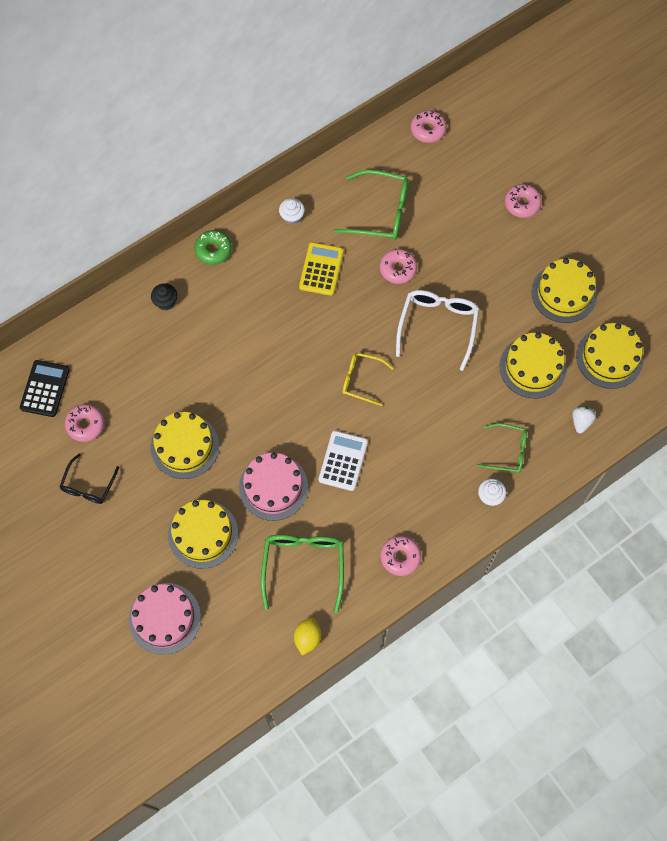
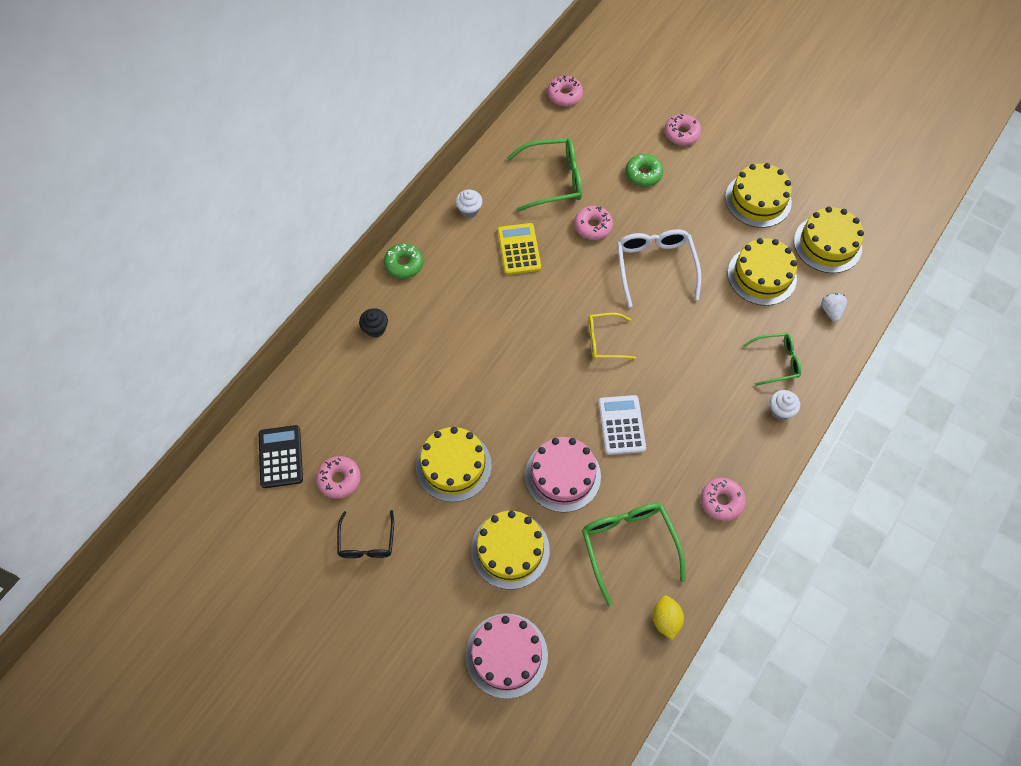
camera: 20 degrees left, 5 degrees down
none -> green donut [625,154,663,187]

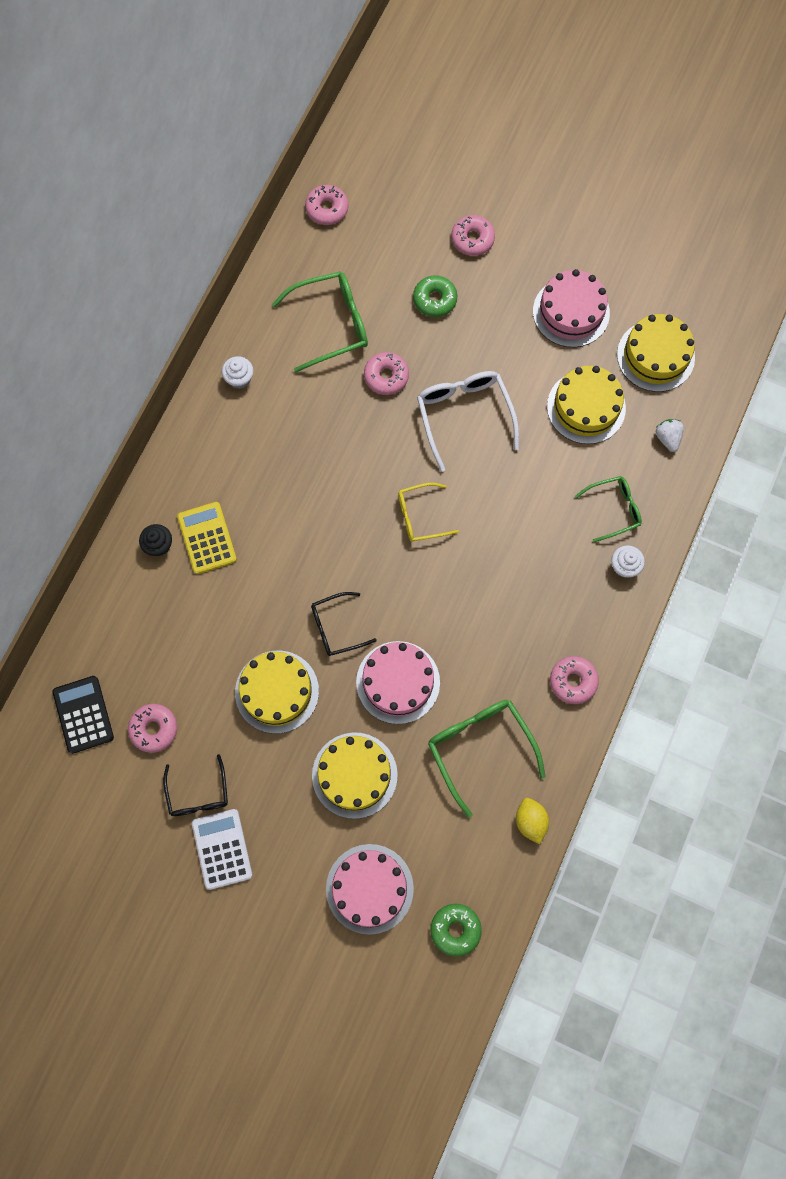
camera: 10 degrees left, 10 degrees up
green donut [384,243,423,279] -> green donut moved to [431,904,482,957]
yellow calculator [497,223,541,275] -> yellow calculator moved to [177,502,237,574]
white calculator [598,395,646,455] -> white calculator moved to [192,809,253,890]
yellow cake [725,163,792,228] -> pink cake [533,269,610,347]
none -> black glasses [311,592,377,656]

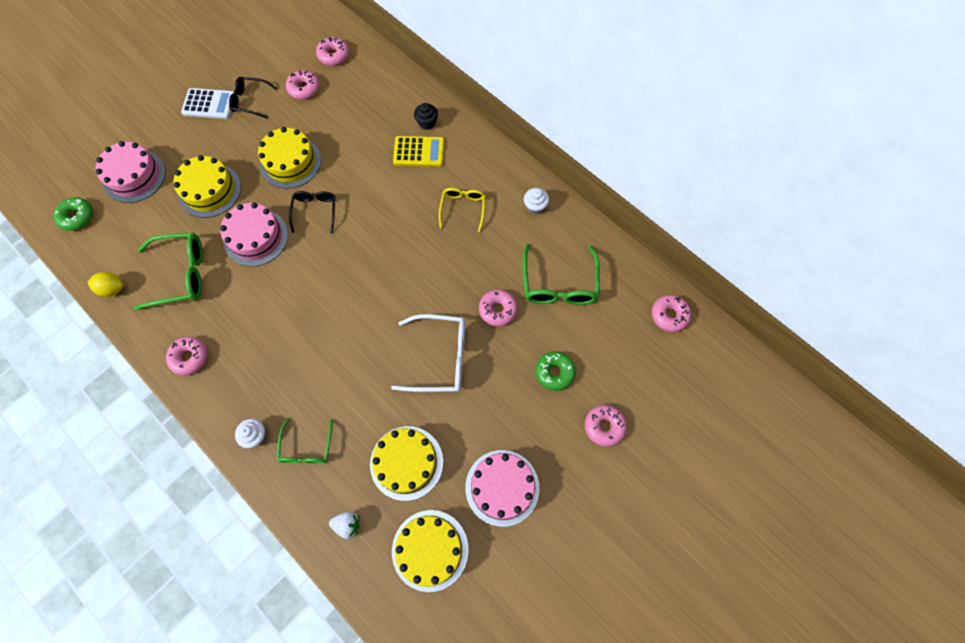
camera: 110 degrees right, 5 degrees down
black calculator [53,676,114,754] -> pink donut [316,37,349,66]
yellow glasses [398,483,459,542] -> yellow glasses moved to [439,188,486,232]

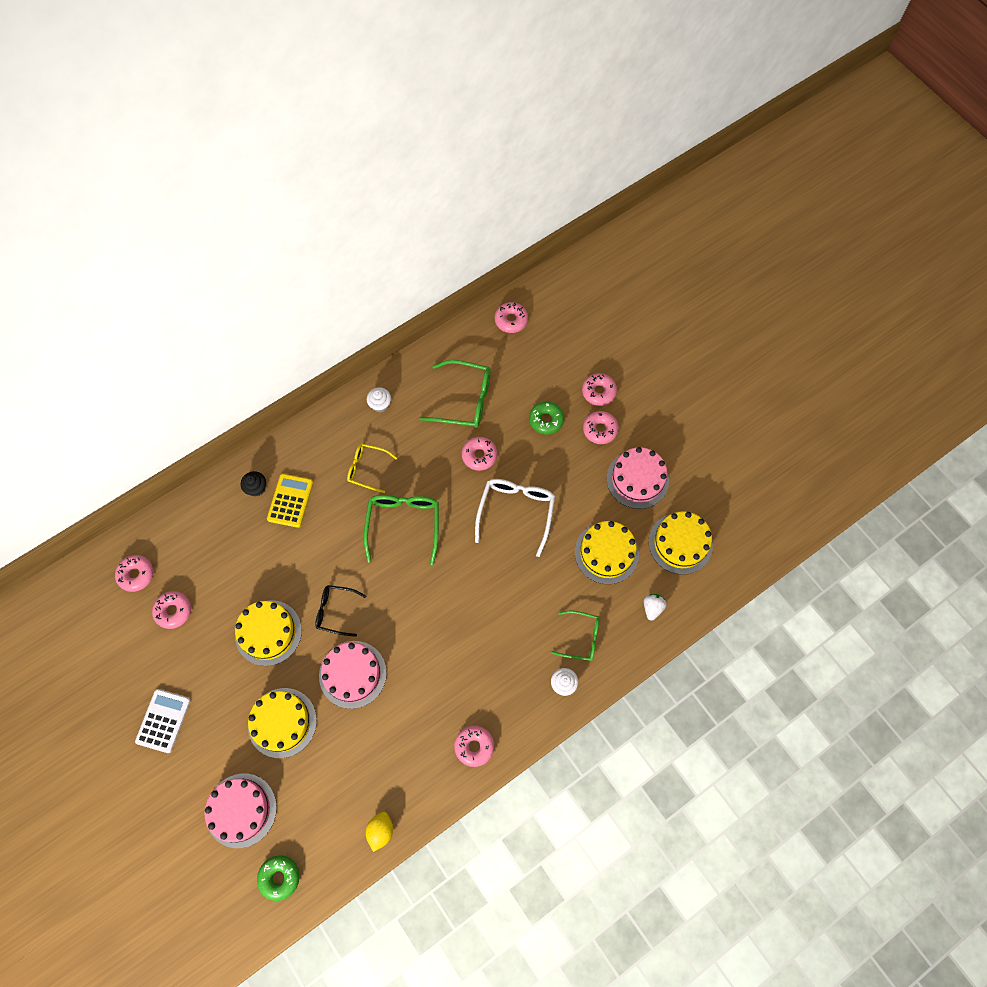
camera: 80 degrees left, 0 degrees up
green glasses [133,233,203,310] -> green glasses moved to [364,495,439,565]
black glasses [229,77,278,118] -> none
none -> pink donut [583,411,619,444]

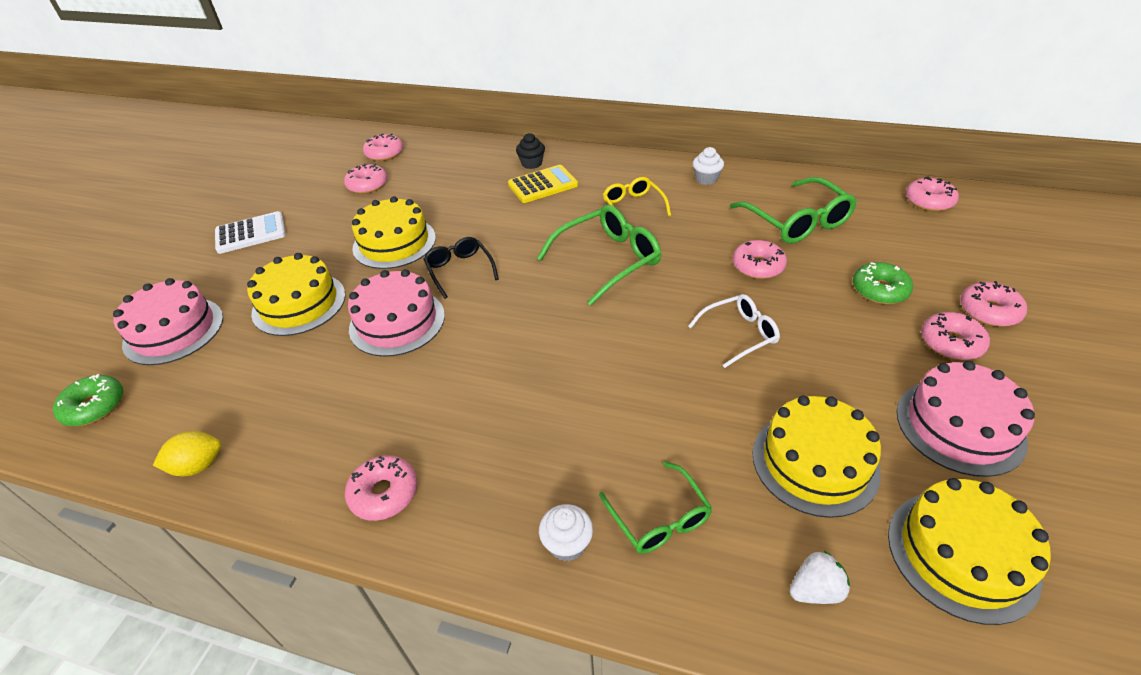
camera: 55 degrees right, 25 degrees down
white glasses [475,479,555,557] -> white glasses [688,294,780,368], size x0.62

